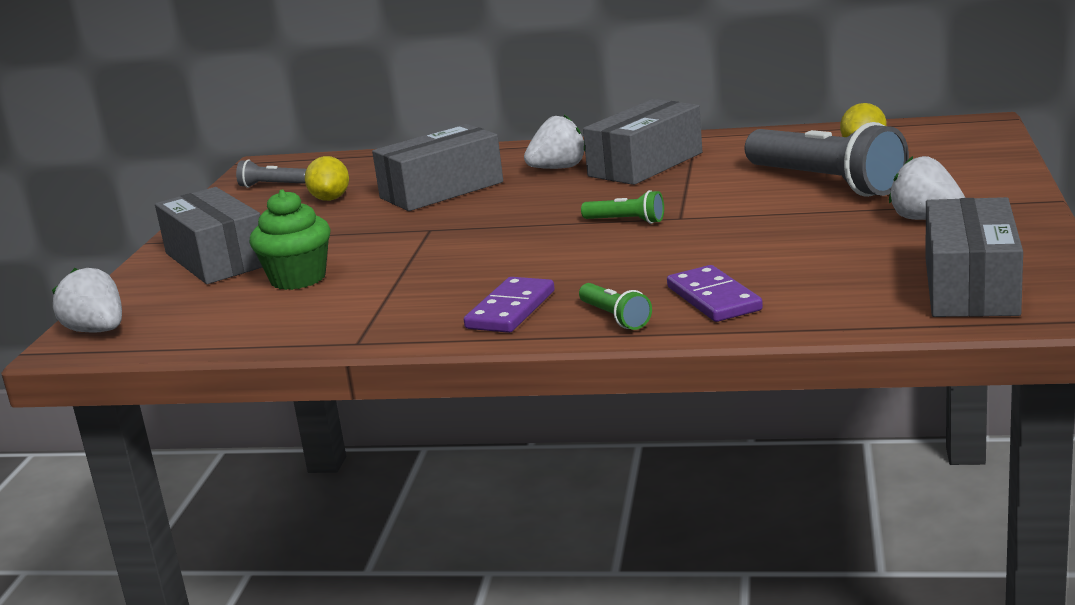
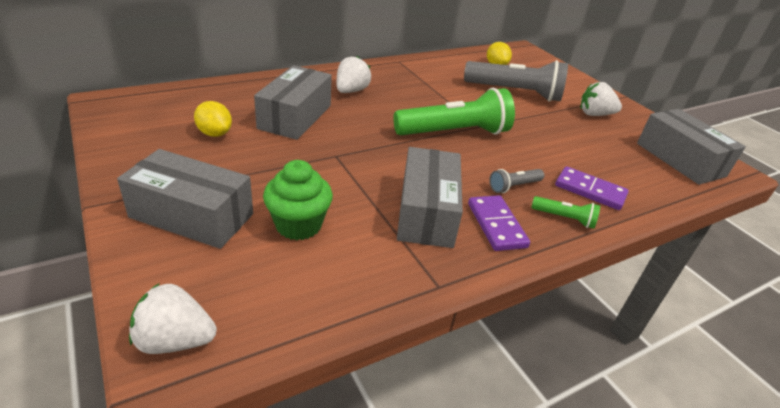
camera: 45 degrees left, 15 degrees up
grey flashlight [236,160,307,188] -> grey flashlight moved to [489,169,544,193]
green flashlight [581,190,664,224] -> green flashlight [393,88,515,135], size x2.22
grey box [583,99,702,185] -> grey box moved to [397,147,463,248]

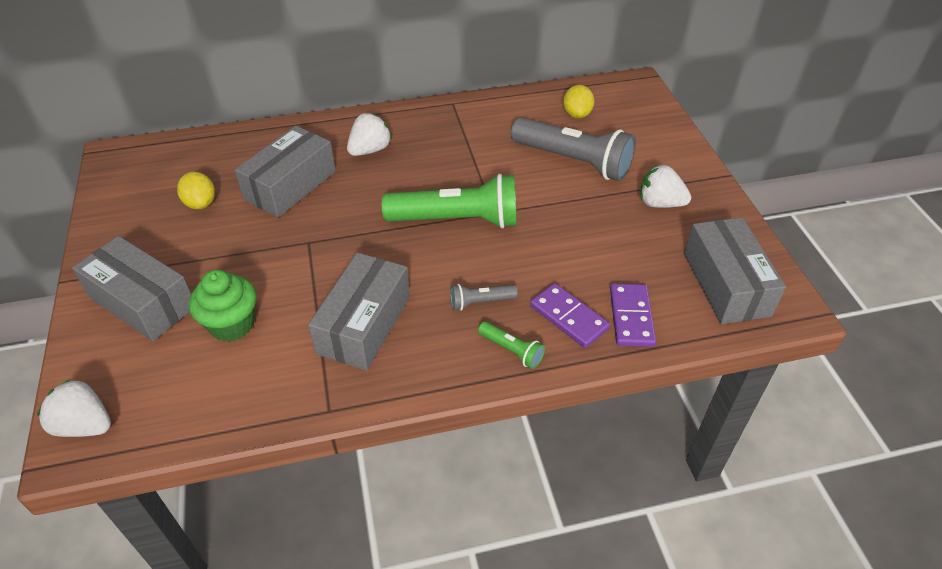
camera: 20 degrees right, 10 degrees up
purple domino [468,195,530,251] -> purple domino moved to [610,283,656,347]

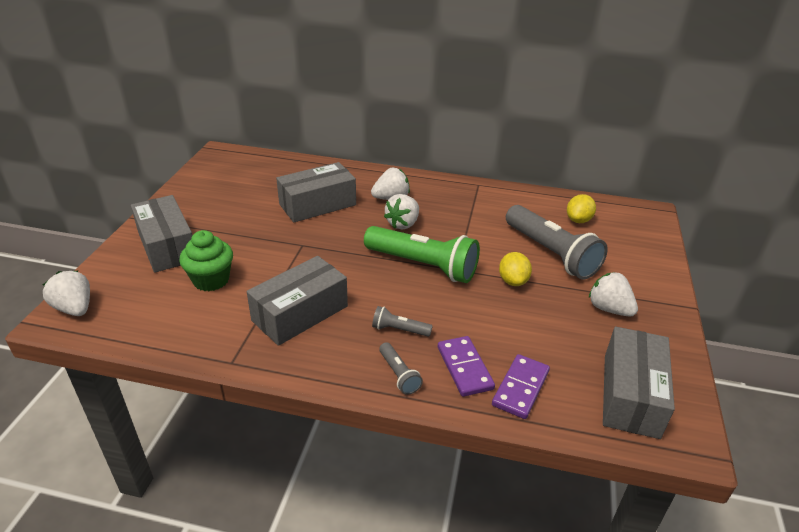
camera: 25 degrees right, 10 degrees down
yellow lemon [177,172,215,209] -> yellow lemon moved to [499,252,532,286]
green flashlight [478,322,545,369] -> grey flashlight [379,342,423,395]
none -> white strawberry [384,194,419,229]

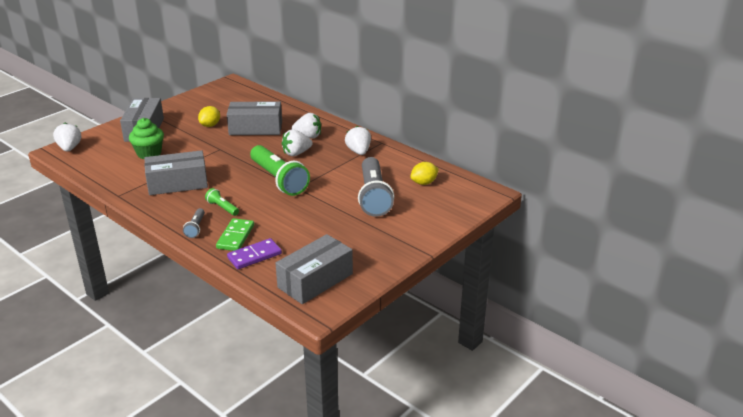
camera: 30 degrees right, 5 degrees down
grey flashlight [372,306,433,337] -> green flashlight [205,188,239,216]
purple domino [438,336,495,397] -> green domino [216,218,254,251]
yellow lemon [499,252,532,286] -> yellow lemon moved to [198,106,220,127]
white strawberry [589,272,638,316] -> white strawberry moved to [345,126,371,155]

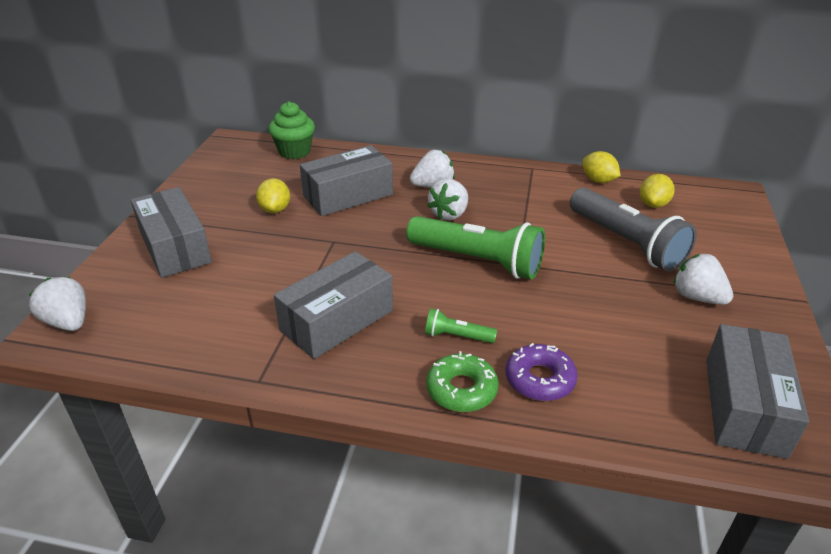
camera: 30 degrees left, 5 degrees up
green cupcake [129,118,164,159] -> green cupcake moved to [269,101,315,159]
grey flashlight [183,208,205,238] -> green donut [426,351,499,412]
green domino [216,218,254,251] -> purple donut [505,343,578,401]
purple domino [227,238,282,269] -> none
white strawberry [345,126,371,155] -> white strawberry moved to [673,254,733,305]
none -> yellow lemon [583,151,621,183]

